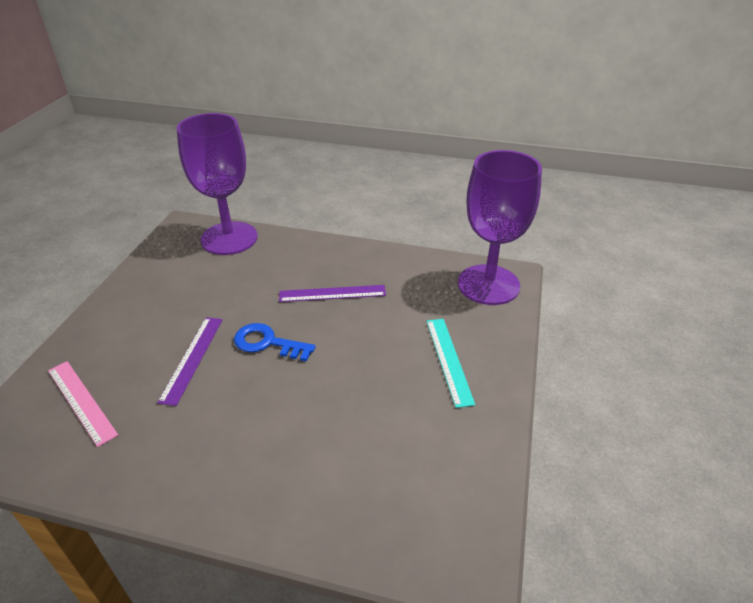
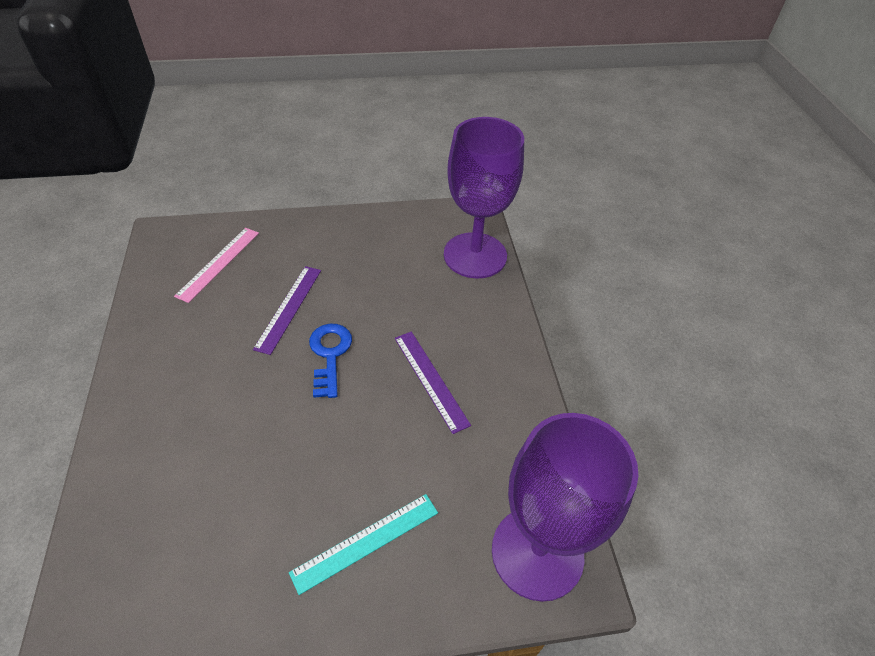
camera: 65 degrees right, 10 degrees up
purple ruler [157,317,223,406] -> purple ruler turned 60 degrees counterclockwise [253,266,321,355]

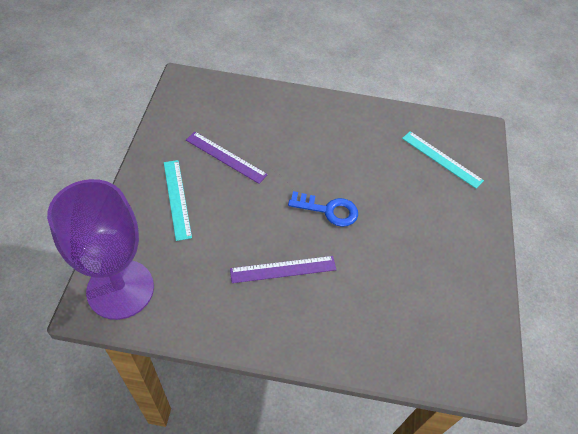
camera: 105 degrees right, 5 degrees up
pink ruler [174,228,259,303] -> turquoise ruler [402,131,484,189]
purple ruler [253,266,321,355] -> purple ruler moved to [186,132,268,184]
purple goblet [444,117,524,279] -> none

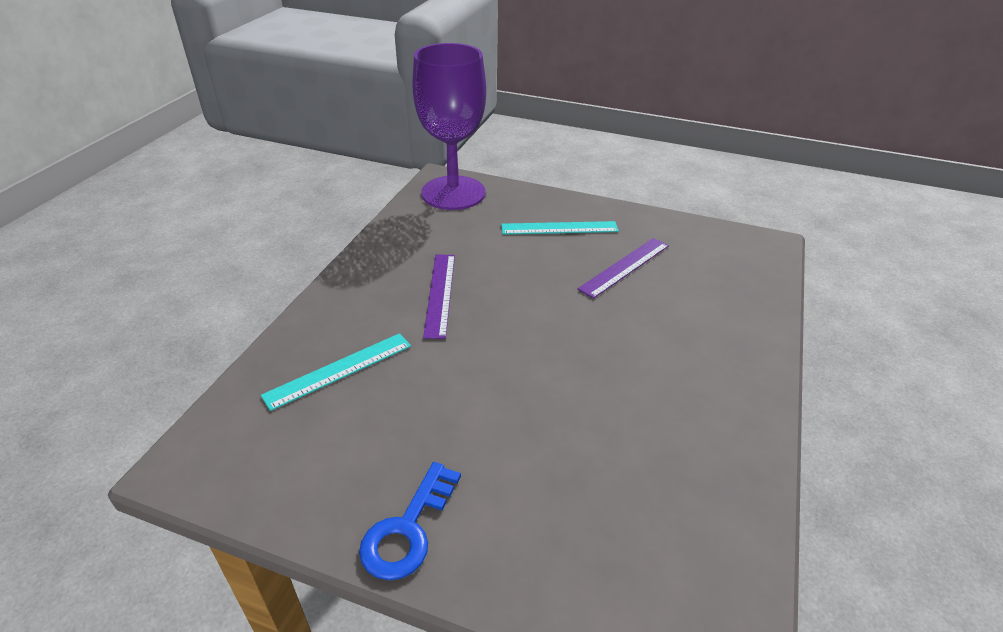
camera: 105 degrees right, 15 degrees down
blue key [288,191,358,227] -> blue key moved to [359,462,461,580]
turquoise ruler [402,131,484,189] -> turquoise ruler moved to [261,333,411,411]

